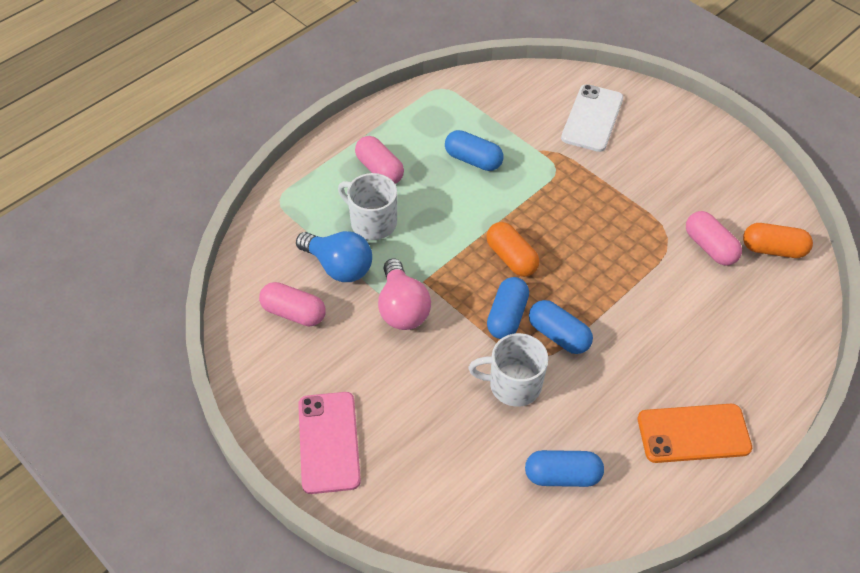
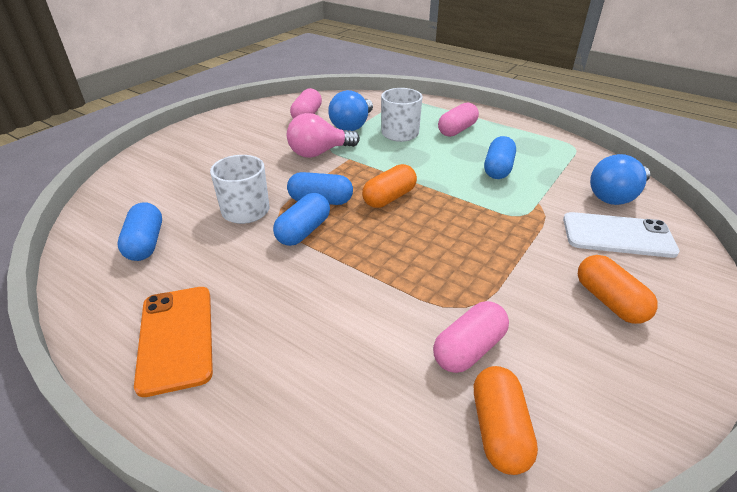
camera: 80 degrees right, 15 degrees down
pink phone [298,392,361,494] -> none
none -> orange capsule [578,255,658,324]
none -> blue light bulb [590,154,650,205]

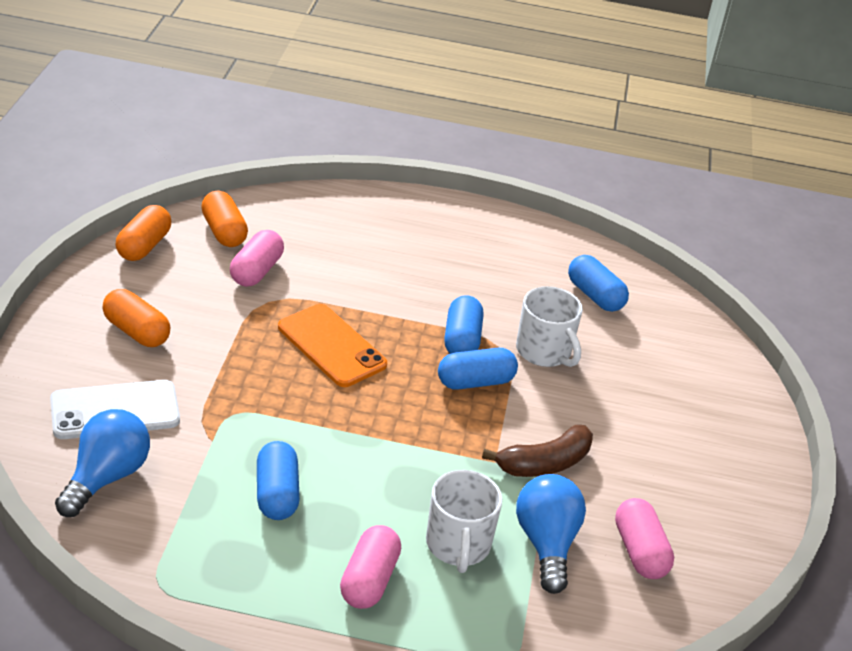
camera: 150 degrees right, 0 degrees up
orange phone [134,287,213,397] -> orange phone moved to [278,304,387,387]
pink light bulb [287,113,360,158] -> brown banana [482,425,593,477]
orange capsule [362,164,417,208] -> orange capsule moved to [115,205,171,261]

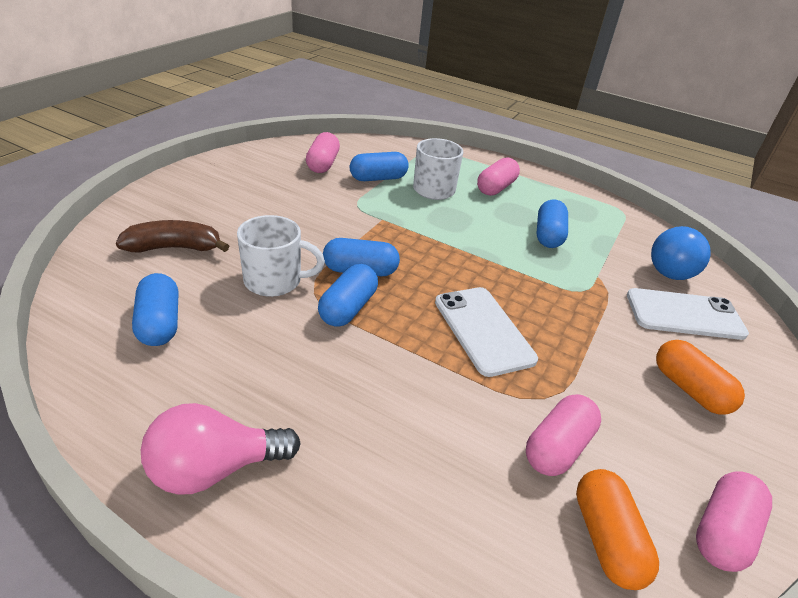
camera: 160 degrees left, 0 degrees up
orange capsule [115,205,171,261] -> pink capsule [696,471,772,572]
orange phone [278,304,387,387] -> white phone [435,287,538,377]
brown banana [482,425,593,477] -> brown banana moved to [116,220,229,253]
white mug [516,286,583,367] -> white mug turned 105 degrees clockwise [237,215,325,297]
blue light bulb [516,474,586,594] -> blue capsule [350,152,409,181]
none -> pink light bulb [141,403,301,495]

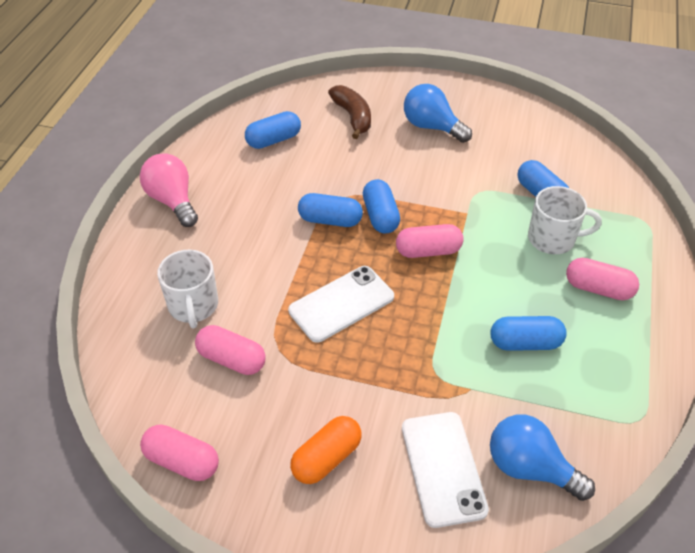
camera: 80 degrees right, 10 degrees up
white mug [237,215,325,297] -> white mug moved to [157,250,218,328]
pink capsule [306,132,340,173] -> pink capsule moved to [396,224,464,258]
orange capsule [576,469,659,590] -> none
none -> blue light bulb [404,84,472,143]

